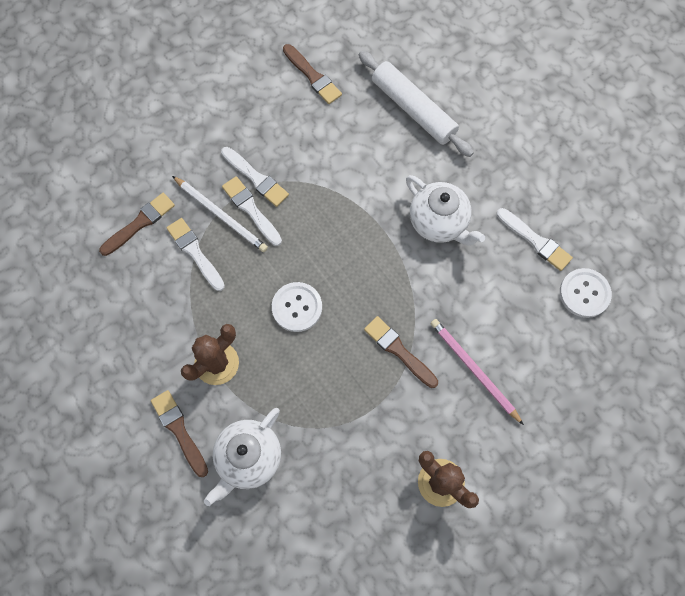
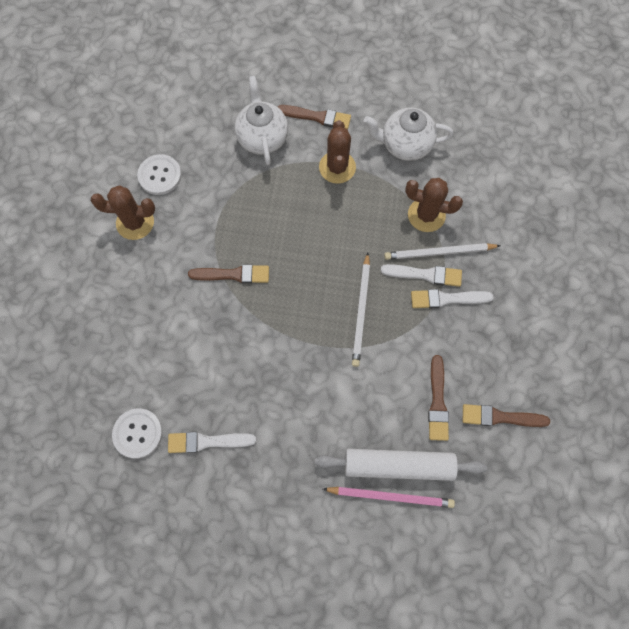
camera: 135 degrees right, 0 degrees up
brown brush [99,193,175,256] -> brown brush moved to [428,355,449,441]
white brush [167,218,225,291] -> brown cactus [405,178,463,232]
white button [272,282,322,332] -> white button moved to [137,154,182,195]
white teapot [406,175,485,246] -> white teapot moved to [364,108,453,161]
pink pencil [430,319,524,425] -> pink pencil moved to [323,487,455,508]
none -> white pencil [352,253,370,367]

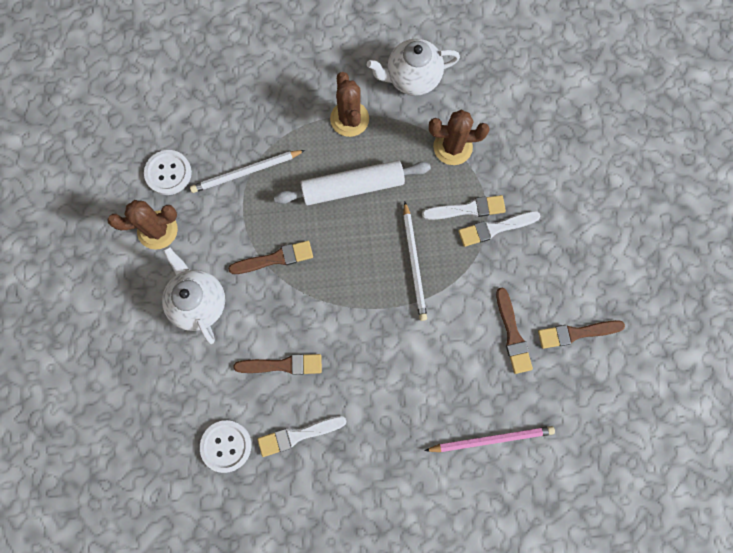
camera: 15 degrees left, 5 degrees up
white teapot [235,76,288,165] -> white teapot moved to [162,246,225,344]
brown brush [278,105,351,129] -> brown brush moved to [234,354,322,375]
white rolling pin [315,449,487,481] -> white rolling pin moved to [274,160,431,205]
white pencil [384,243,500,260] -> white pencil moved to [190,150,305,193]

